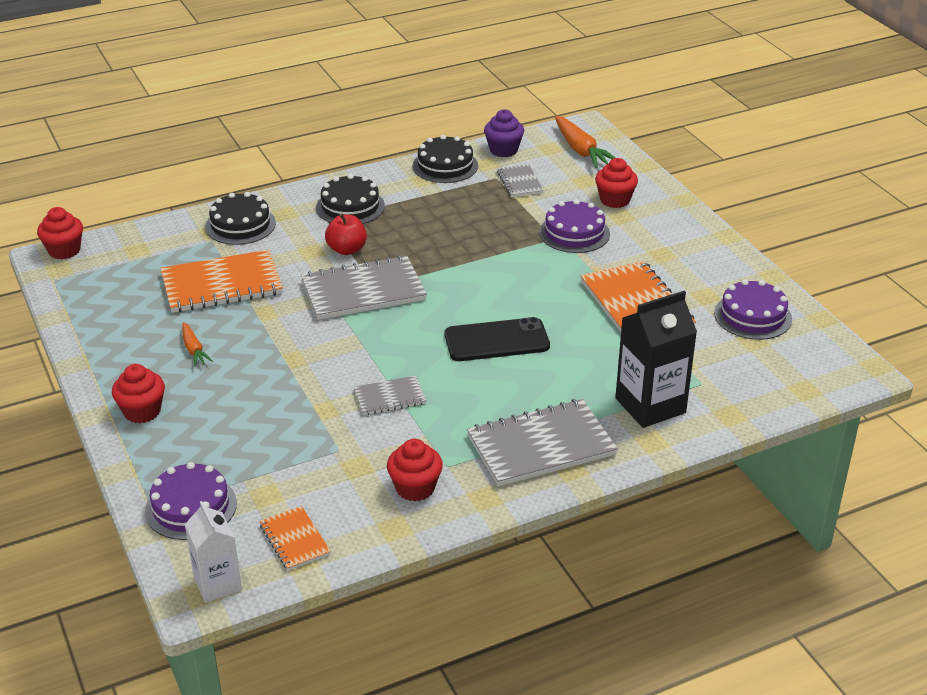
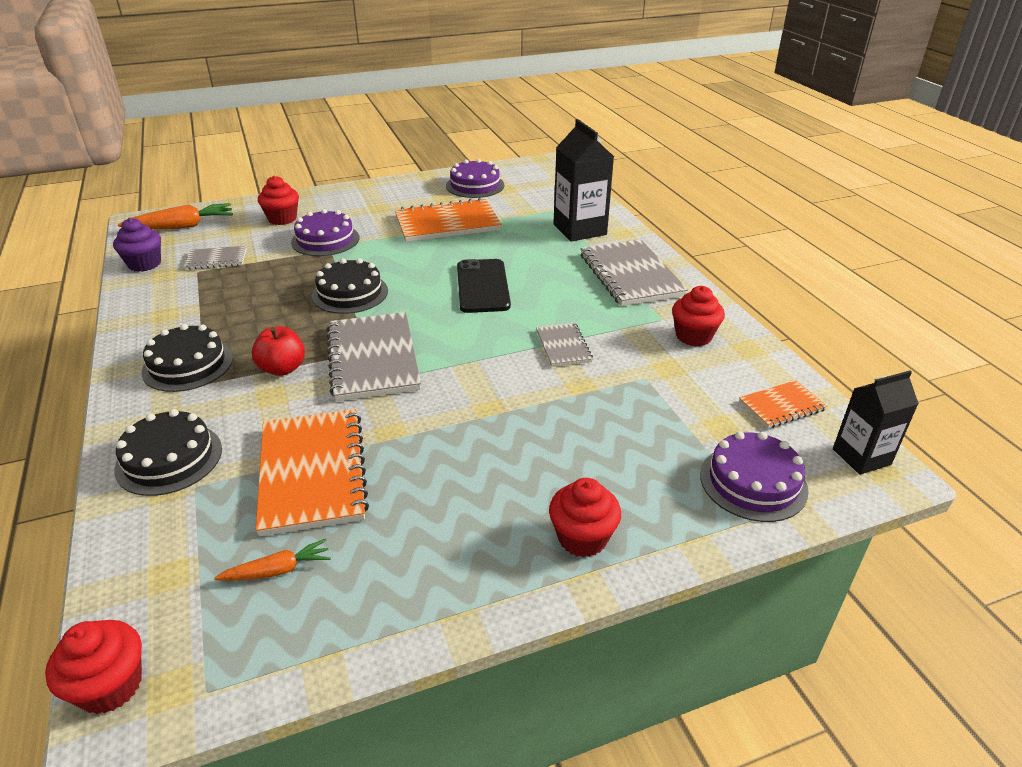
camera: 85 degrees left, 0 degrees up
orange carrot [182,322,213,367] -> orange carrot moved to [214,539,331,581]
white carton [185,501,242,603] -> black carton [833,370,919,475]
black cake [412,135,478,183] -> black cake moved to [312,258,388,314]

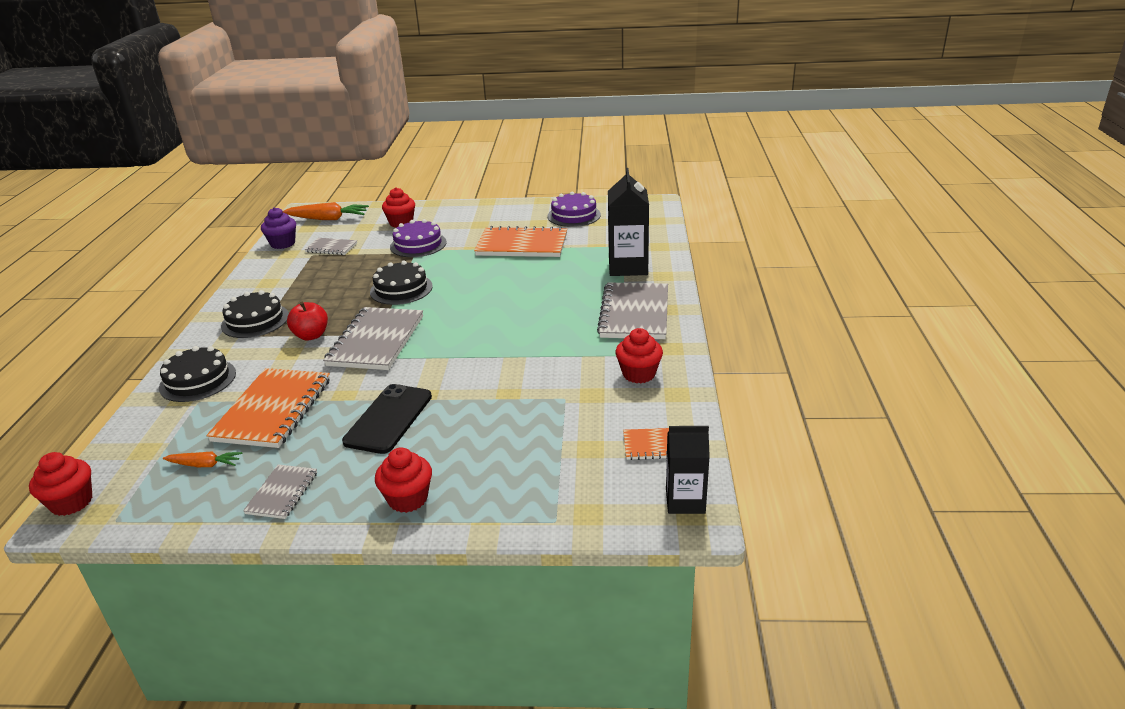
camera: 25 degrees right, 5 degrees down
black phone [457,259,511,313] -> black phone moved to [342,384,432,454]
grey notebook [536,322,593,367] -> grey notebook moved to [243,464,317,519]
purple cake [700,431,808,522] -> none

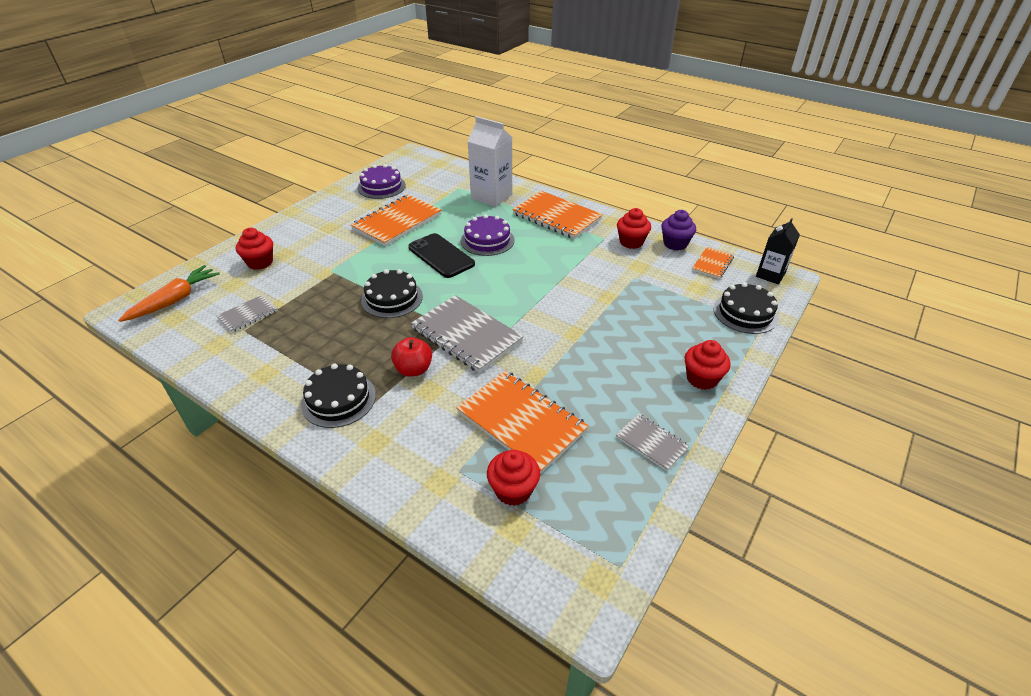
camera: 60 degrees left, 10 degrees up
red cupcake [29,452,92,516] -> red cupcake moved to [487,450,540,506]
black cake [159,346,236,402] -> black cake moved to [713,282,779,334]
orange carrot [163,451,243,467] -> none
purple cupcake [261,207,296,249] -> purple cupcake moved to [661,210,696,250]
black phone [342,384,432,454] -> black phone moved to [408,233,475,278]
purple cake [390,219,446,257] -> purple cake moved to [461,214,515,256]
grey notebook [597,283,668,339] -> orange notebook [512,191,603,239]
black carton [608,168,649,276] -> white carton [467,116,512,207]

